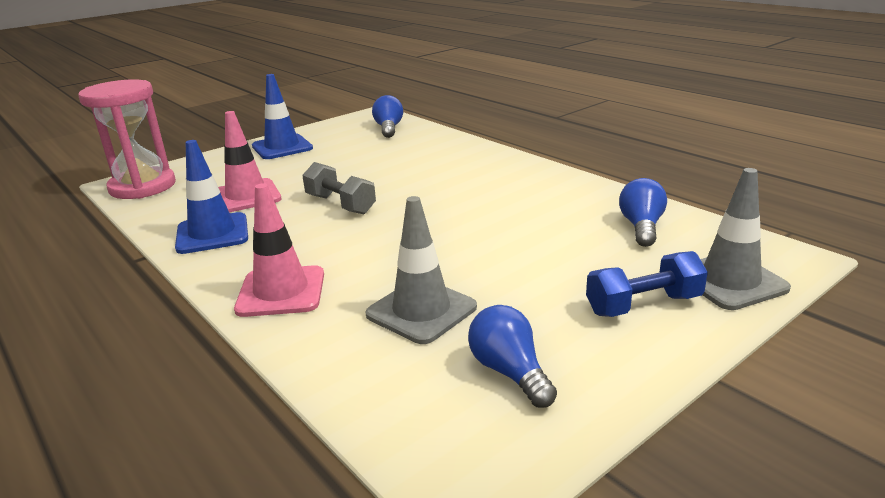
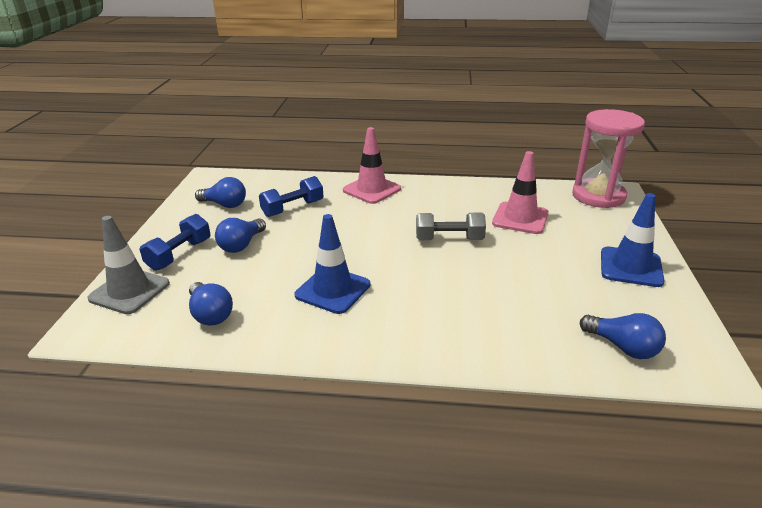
camera: 135 degrees right, 5 degrees up
blue traffic cone [175,140,248,254] -> blue traffic cone moved to [294,214,370,314]
grey traffic cone [365,196,477,344] -> blue dumbbell [259,176,324,217]
none -> blue light bulb [215,218,266,253]

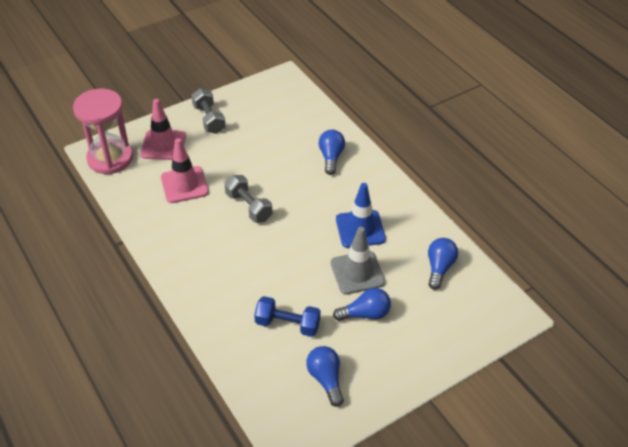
camera: 130 degrees left, 15 degrees up
grey traffic cone [87,216,170,314] -> grey traffic cone moved to [331,227,385,294]
blue dumbbell [139,214,210,271] -> none
pink traffic cone [343,127,401,204] -> pink traffic cone moved to [140,99,186,160]
blue light bulb [580,313,666,359] -> blue light bulb moved to [318,129,345,175]
blue traffic cone [601,193,665,287] -> grey dumbbell [191,88,226,134]

